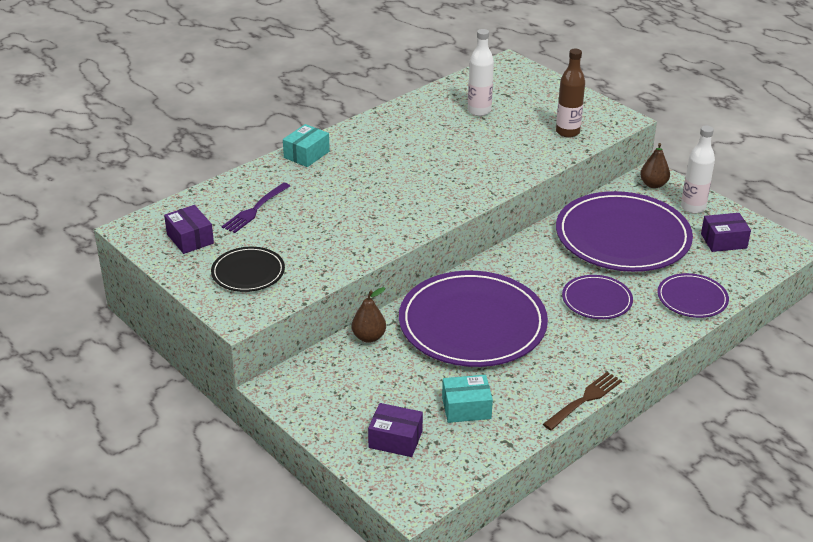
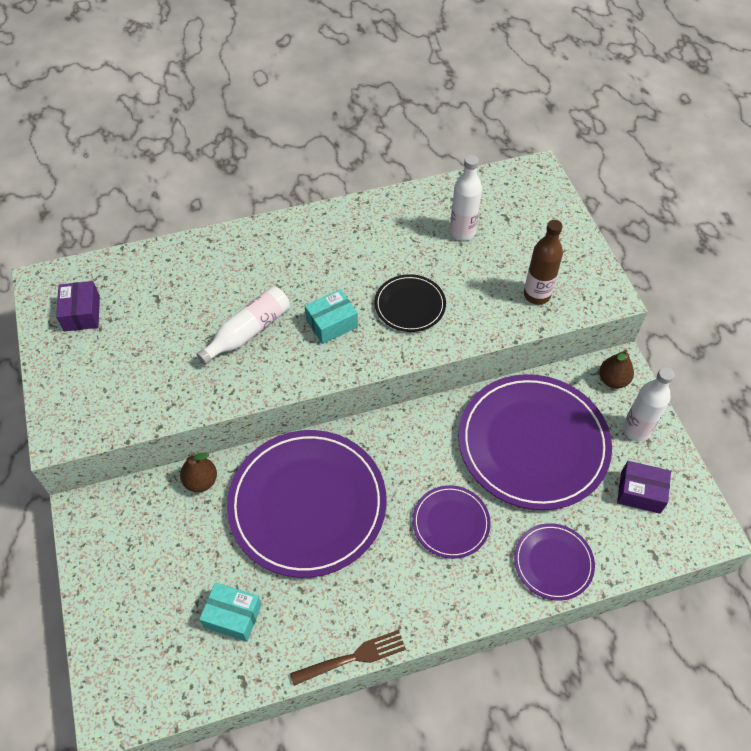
camera: 25 degrees right, 20 degrees up
black plate [211,247,285,292] -> black plate moved to [374,274,446,332]
purple fork [222,183,290,233] -> none
turquoise box [283,124,330,167] -> turquoise box moved to [305,289,358,344]
purple box [368,403,423,457] -> none
none -> white bottle [196,286,290,365]

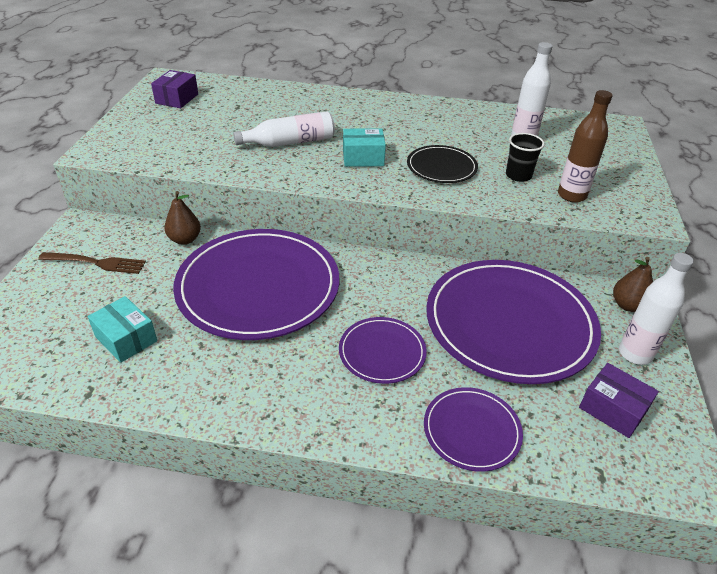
camera: 25 degrees right, 15 degrees down
brown fork [290,630,406,686] -> brown fork moved to [38,252,146,274]
none -> black cup [506,133,545,182]

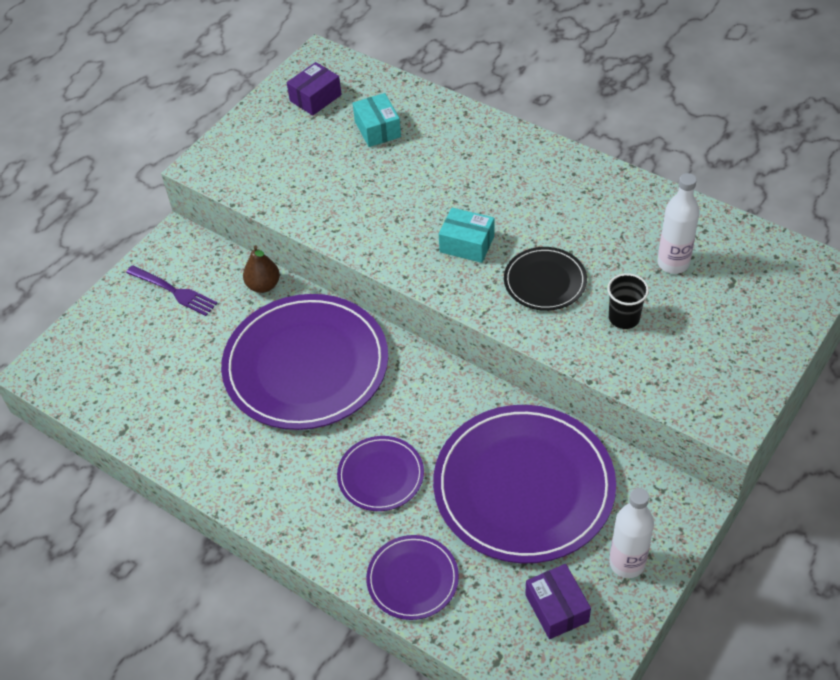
camera: 30 degrees right, 10 degrees up
brown fork [38,252,146,274] -> purple fork [126,265,217,316]
turquoise box [87,296,157,363] -> turquoise box moved to [353,93,401,147]
white bottle [233,111,335,147] -> none
brown bottle [558,90,613,203] -> none
brown pear [613,257,653,312] -> none

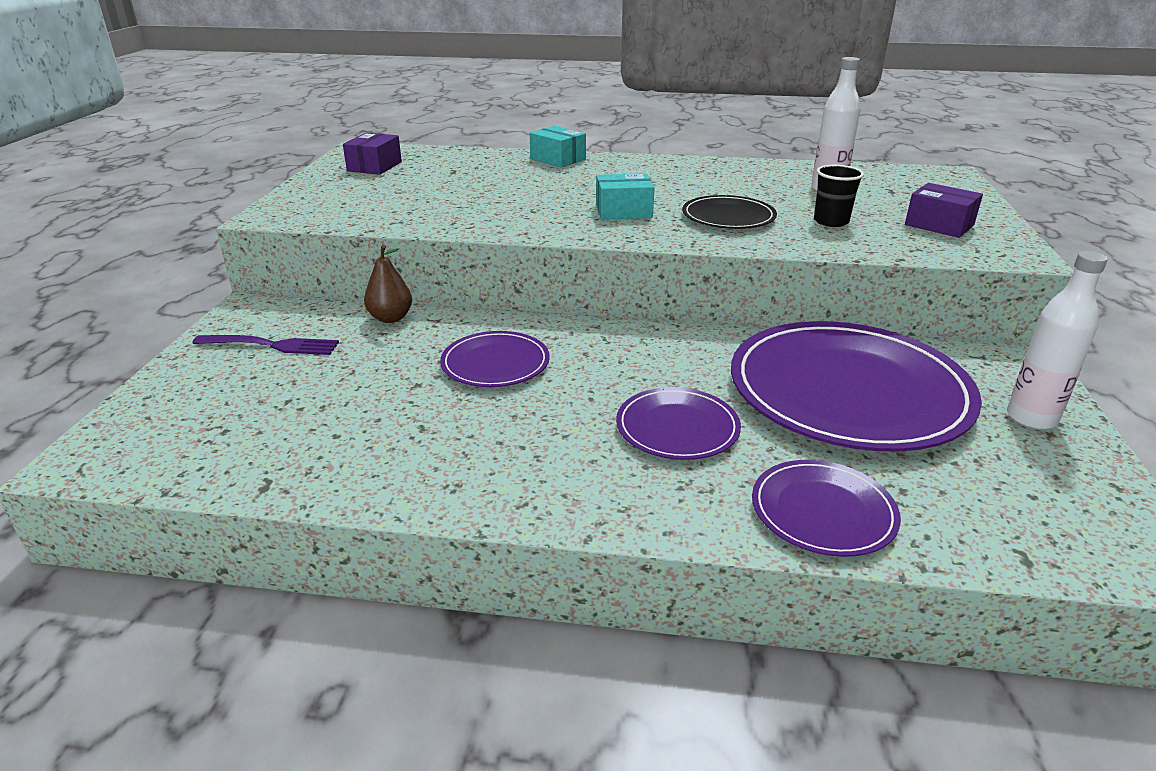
camera: 30 degrees left, 20 degrees down
purple plate [221,294,388,430] -> purple plate [440,331,550,387], size x0.49
turquoise box [353,93,401,147] -> turquoise box moved to [530,126,586,167]
purple box [525,564,591,639] -> purple box moved to [905,183,983,238]

